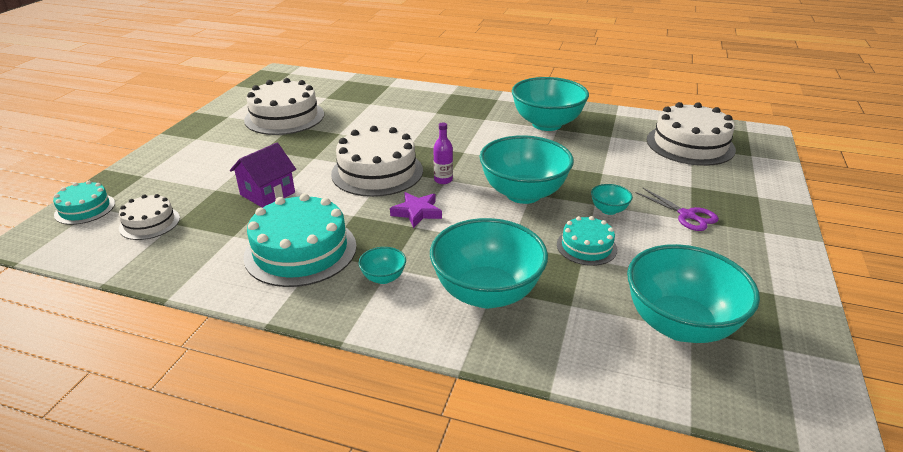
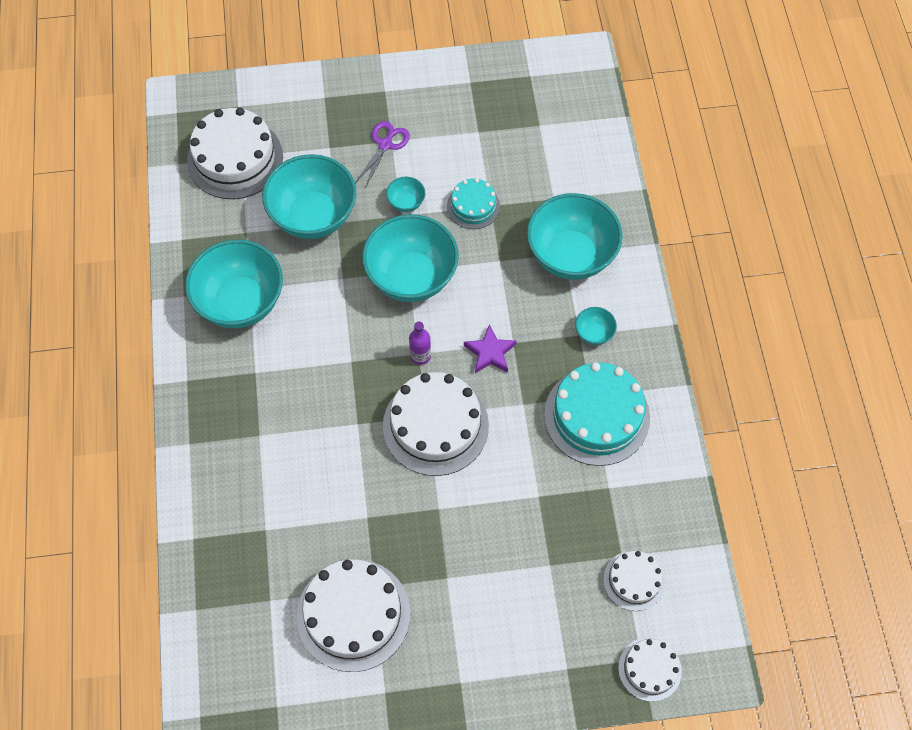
camera: 115 degrees left, 30 degrees up
turquoise cake [53,181,115,225] -> white cake [618,638,682,702]
purple house [230,143,296,208] -> none
turquoise bowl [627,244,760,343] -> turquoise bowl moved to [262,154,357,239]

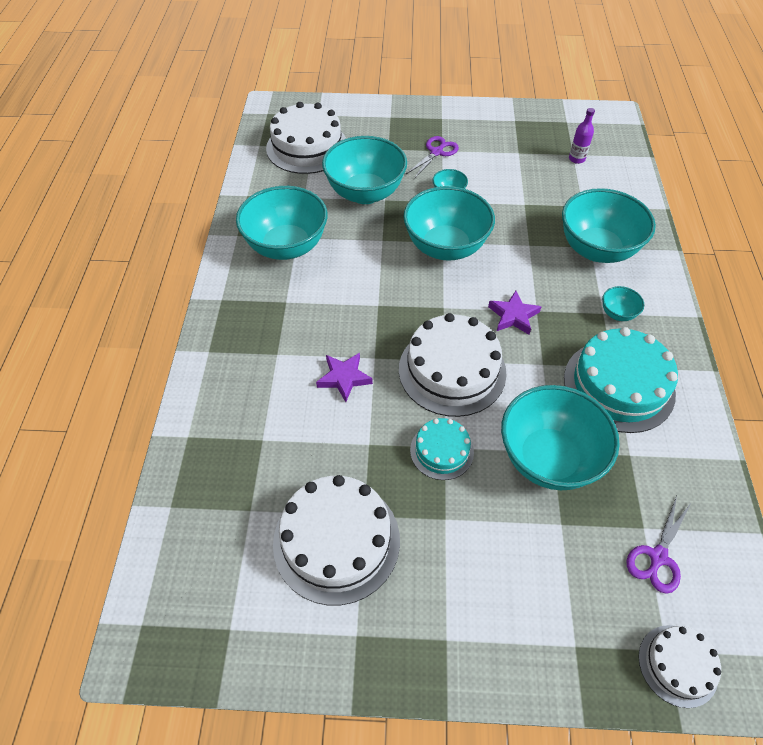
camera: 10 degrees right, 10 degrees down
purple bottle [409,321,431,365] -> purple bottle moved to [569,108,595,164]
turquoise cake [447,178,500,229] -> turquoise cake moved to [410,418,474,480]
white cake [603,551,665,611] -> purple scissors [627,496,691,594]
none -> purple star [316,353,373,402]
none -> turquoise bowl [501,385,620,490]

